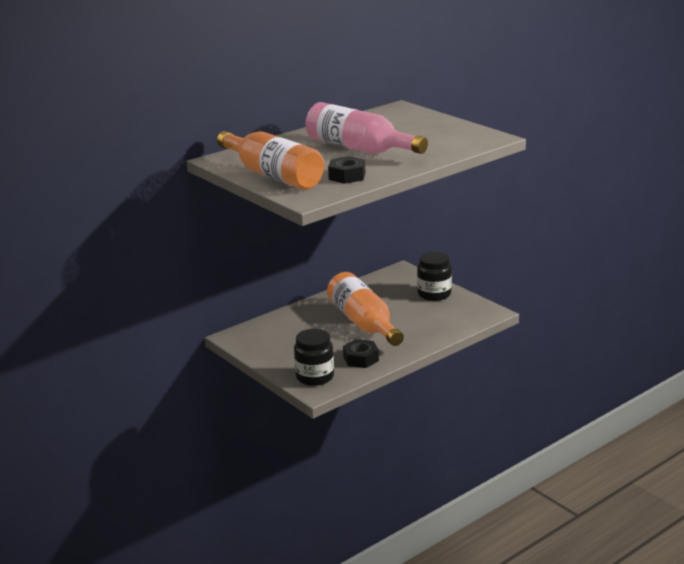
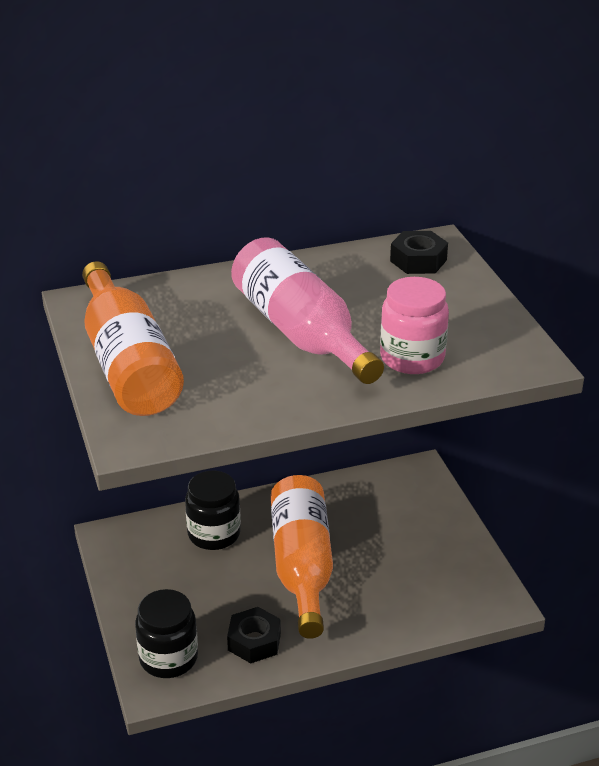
camera: 20 degrees right, 10 degrees up
black nut [328,156,365,184] -> black nut moved to [390,231,448,274]
black jar [417,251,452,301] -> black jar moved to [185,471,241,550]
none -> pink jar [380,277,449,374]

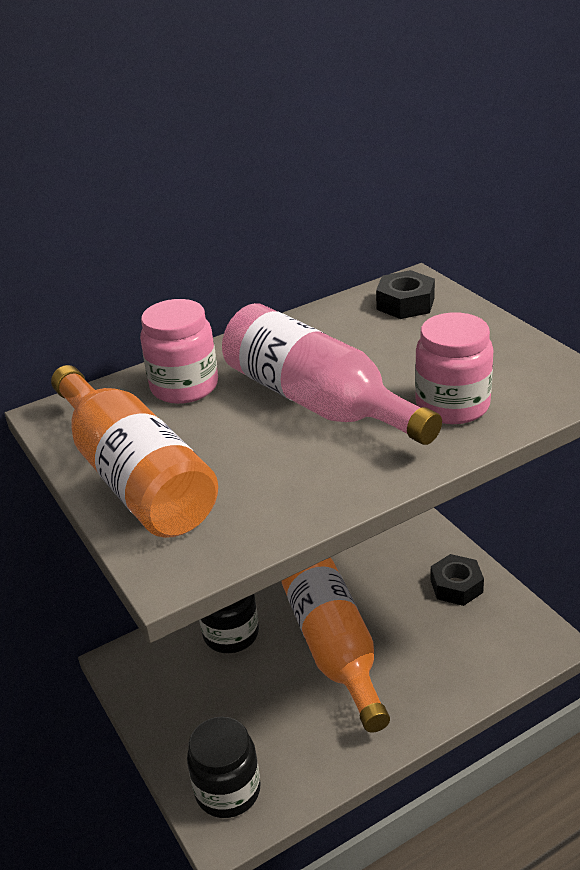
camera: 10 degrees left, 0 degrees up
black nut [227,607,281,663] -> black nut moved to [430,554,484,606]
none -> pink jar [140,299,218,404]

